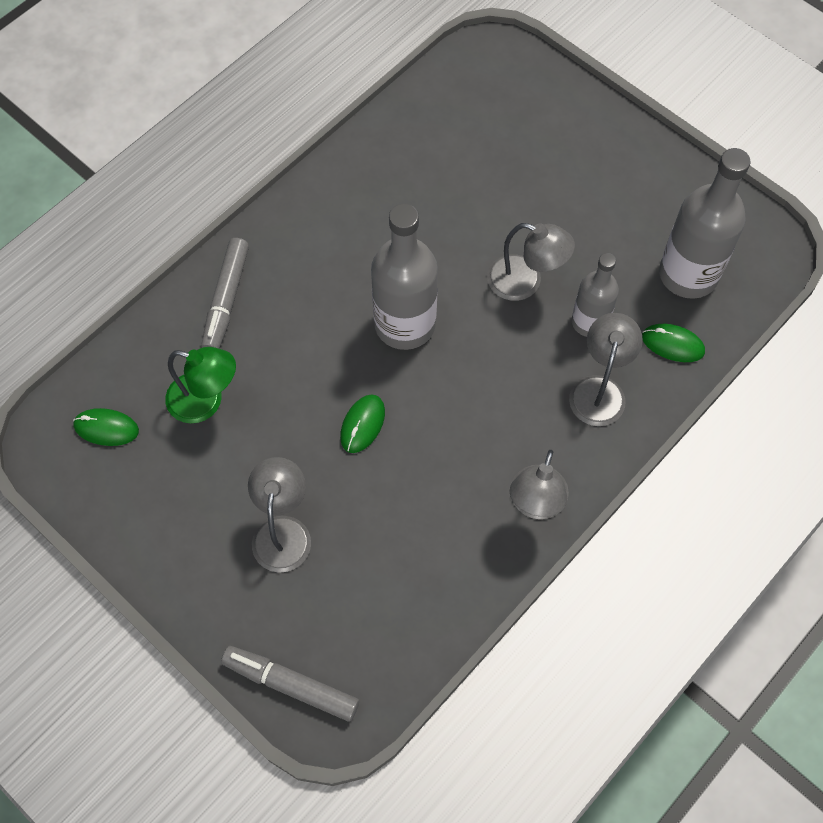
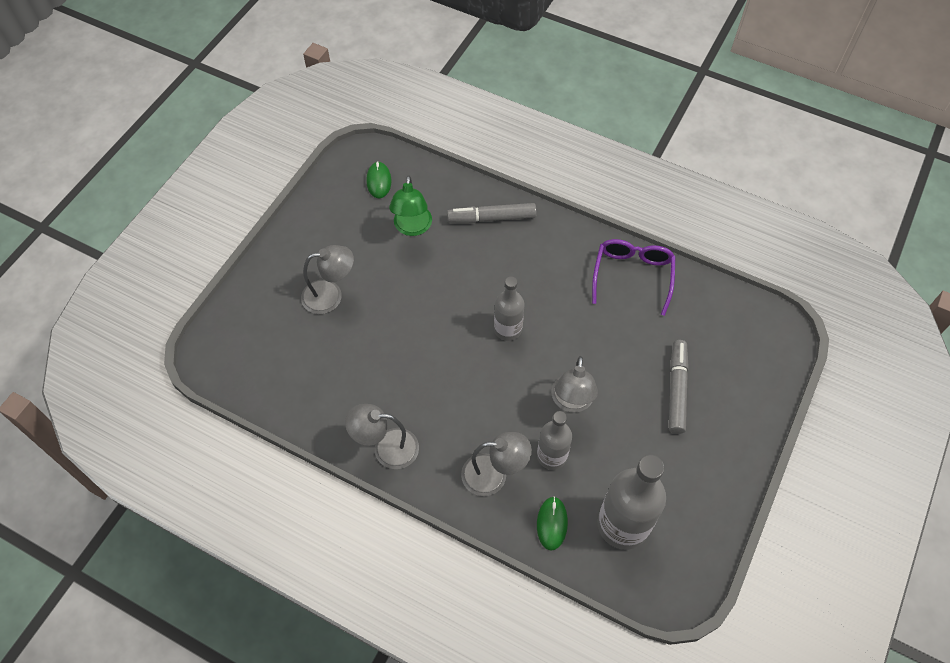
camera: 75 degrees right, 5 degrees down
grey marker [221,646,359,721] -> grey marker moved to [669,340,689,434]
green mouse [340,394,385,453] -> none
grey bottle [371,204,438,350] -> grey bottle [494,276,524,341], size x0.61
none -> purple glasses [592,239,675,316]

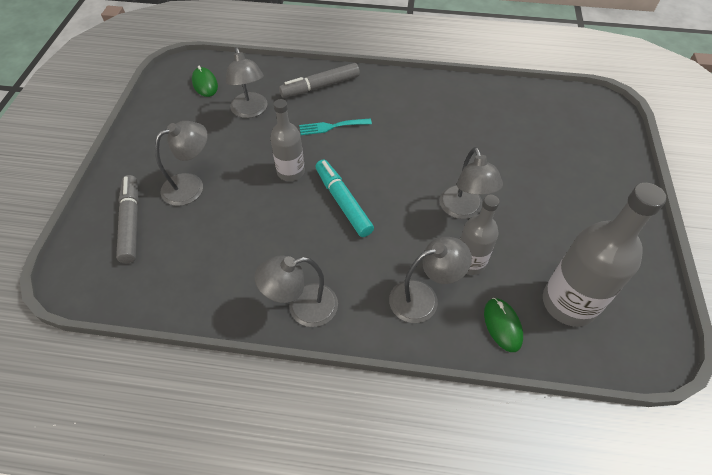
camera: 20 degrees left, 5 degrees down
green lamp [389,175,432,236] -> grey lamp [226,47,268,118]
grey bottle [494,276,524,341] -> grey bottle moved to [270,99,305,181]
purple glasses [592,239,675,316] -> none
grey marker [669,340,689,434] -> grey marker moved to [116,175,139,263]
none -> turquoise fork [299,118,372,135]
none -> turquoise marker [315,160,374,237]

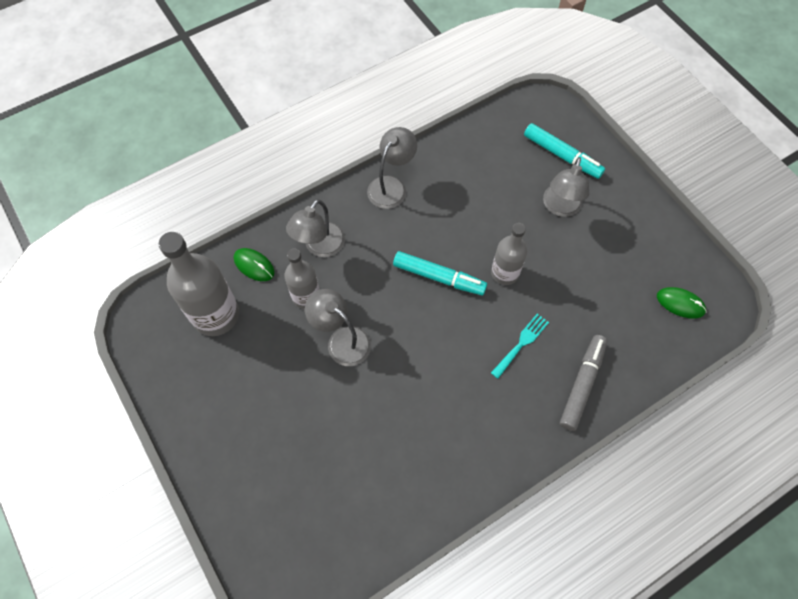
camera: 140 degrees right, 10 degrees up
grey marker [116,175,139,263] -> turquoise marker [524,123,605,179]
grey lamp [226,47,268,118] -> none

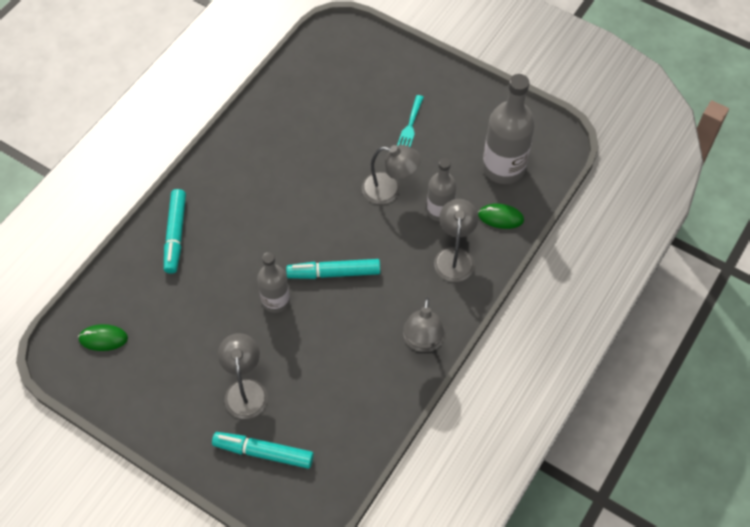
camera: 155 degrees right, 5 degrees down
turquoise fork [491,314,549,379] -> turquoise fork moved to [397,95,424,147]
grey marker [560,335,607,431] -> turquoise marker [164,189,186,274]

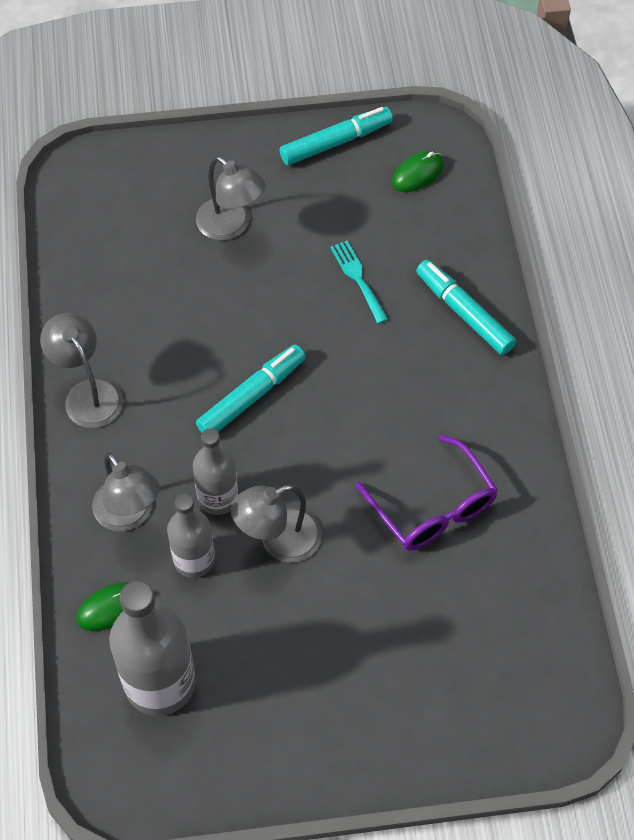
camera: 140 degrees right, 0 degrees up
turquoise marker [212,432,314,469] -> turquoise marker moved to [280,107,393,165]
grey bottle [257,252,290,313] -> grey bottle moved to [193,428,238,515]
turquoise fork [397,95,424,147] -> turquoise fork moved to [330,240,388,324]
none -> purple glasses [356,435,498,551]

